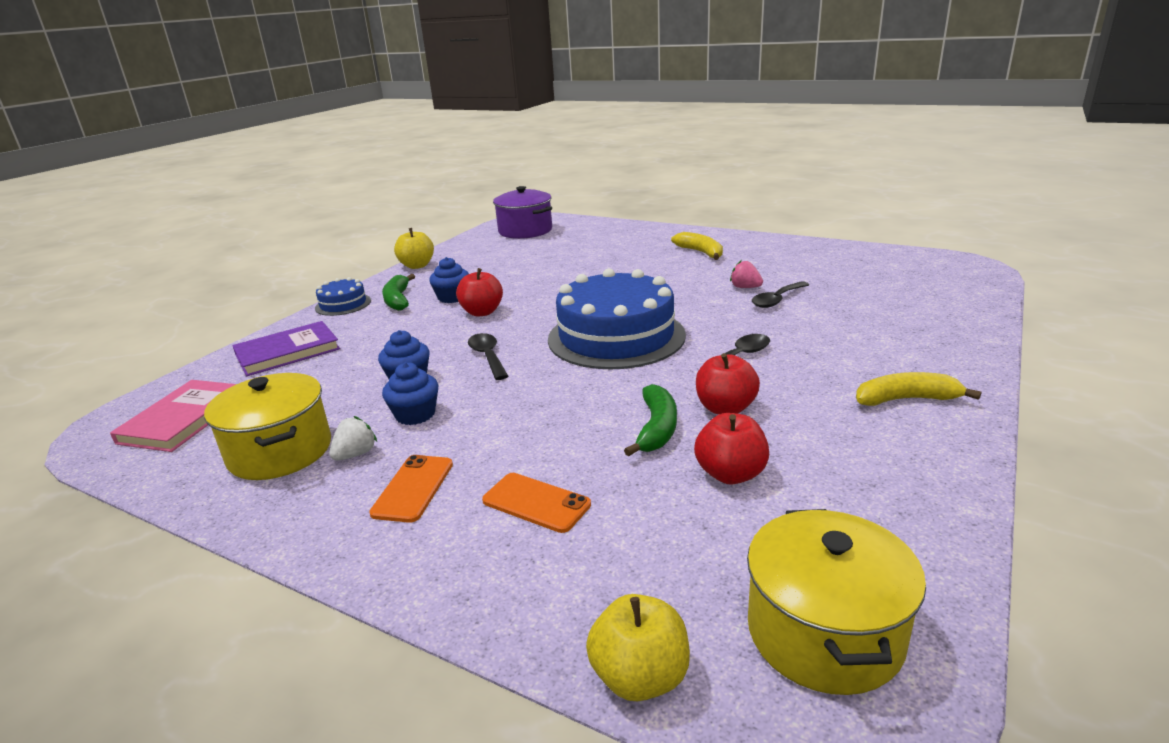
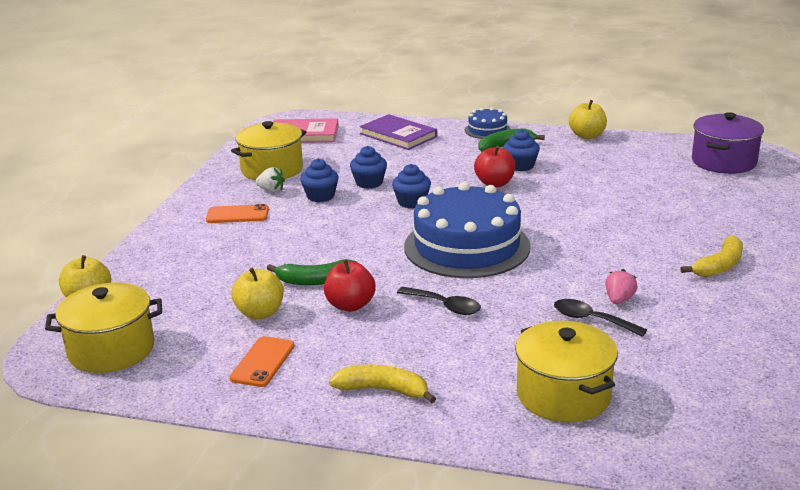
camera: 75 degrees right, 0 degrees up
black spoon [468,333,508,380] -> blue cupcake [392,164,431,208]
orange phone [482,473,591,533] -> orange phone moved to [230,336,295,387]
red apple [694,413,769,484] -> yellow apple [231,268,284,320]
yellow banana [856,372,981,406] -> yellow banana turned 60 degrees counterclockwise [329,365,436,404]
none -> yellow pot [515,321,618,422]

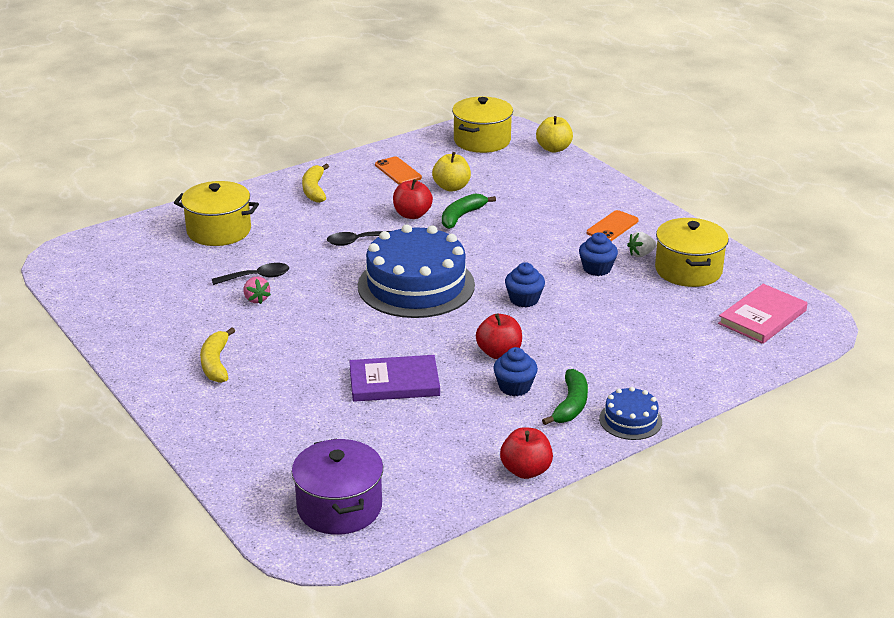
camera: 130 degrees right, 5 degrees up
yellow banana [329,365,436,404] -> yellow banana turned 120 degrees clockwise [302,164,329,203]
blue cupcake [350,146,387,189] -> none
purple book [360,114,437,150] -> purple book moved to [349,355,440,402]
yellow apple [569,100,607,139] -> red apple [500,427,553,479]

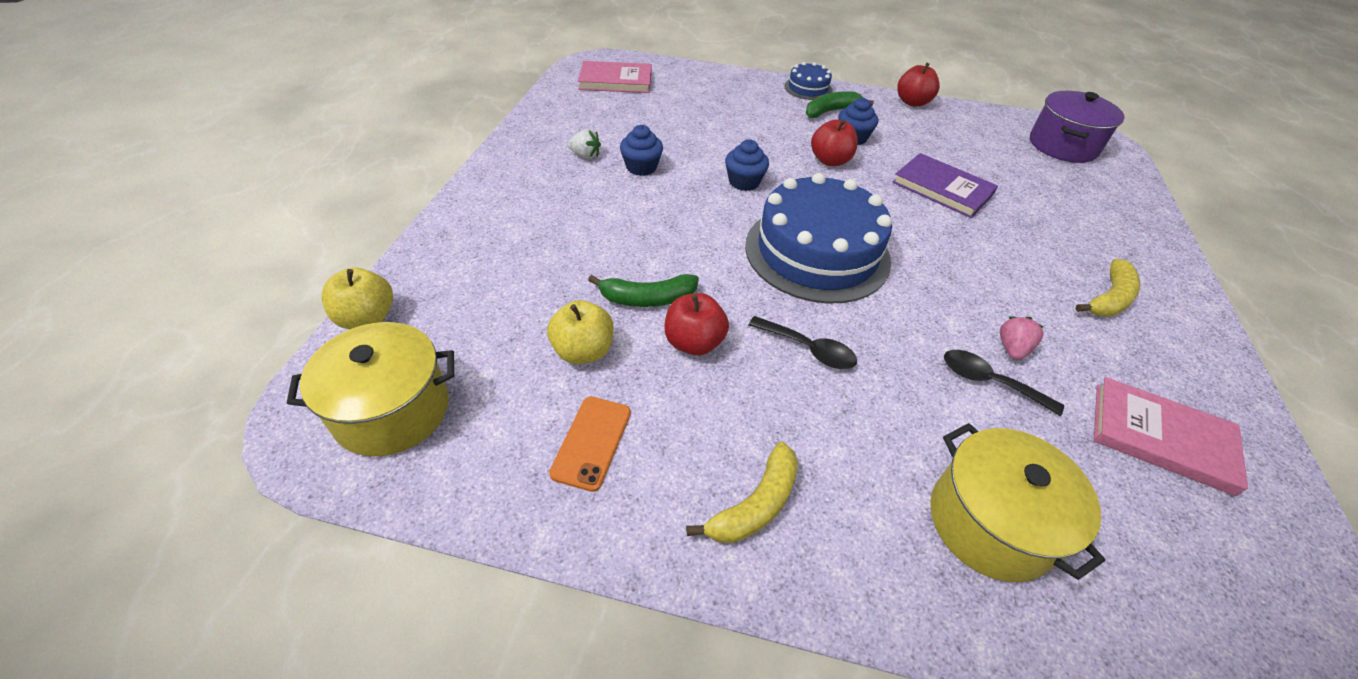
camera: 135 degrees left, 15 degrees up
orange phone [587,210,639,241] -> none
yellow pot [655,218,729,287] -> none
none -> pink book [1094,377,1248,496]

